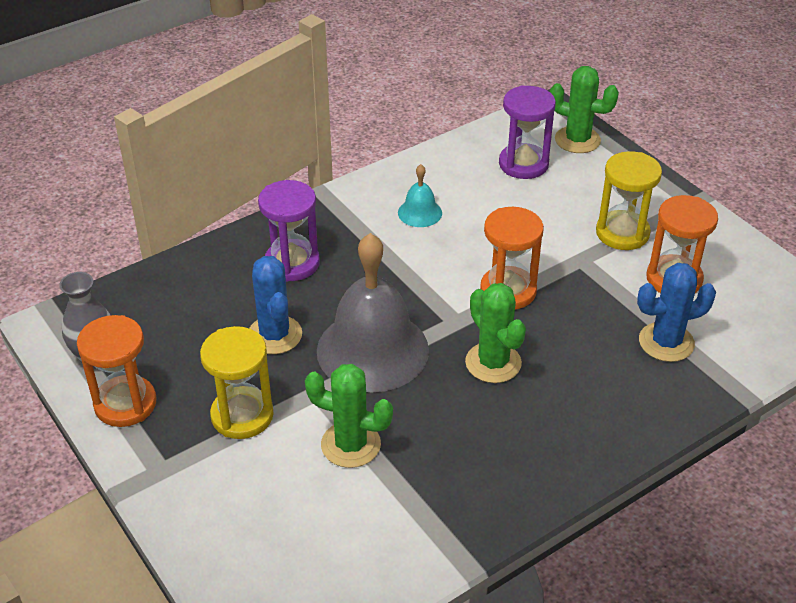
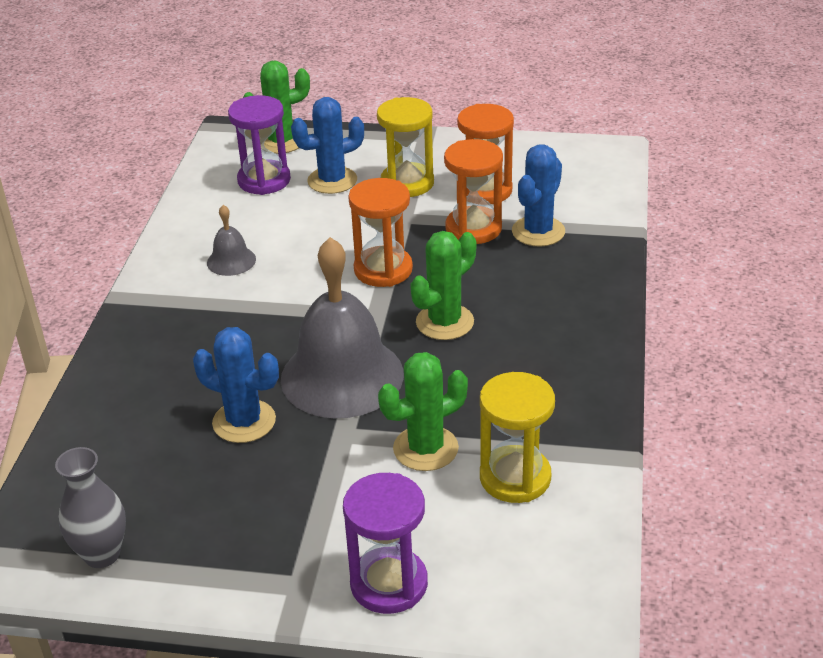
camera: 45 degrees left, 5 degrees down
orange hourglass [77,315,156,427] -> orange hourglass moved to [444,139,503,244]
yellow hourglass [200,326,274,439] -> yellow hourglass moved to [480,372,555,503]
purple hourglass [258,180,320,282] -> purple hourglass moved to [343,473,428,614]
turquoise bell [398,164,442,227] -> grey bell [207,205,256,276]
green cactus [465,283,526,383] -> green cactus turned 60 degrees counterclockwise [410,231,476,340]
none -> blue cactus [291,97,364,194]

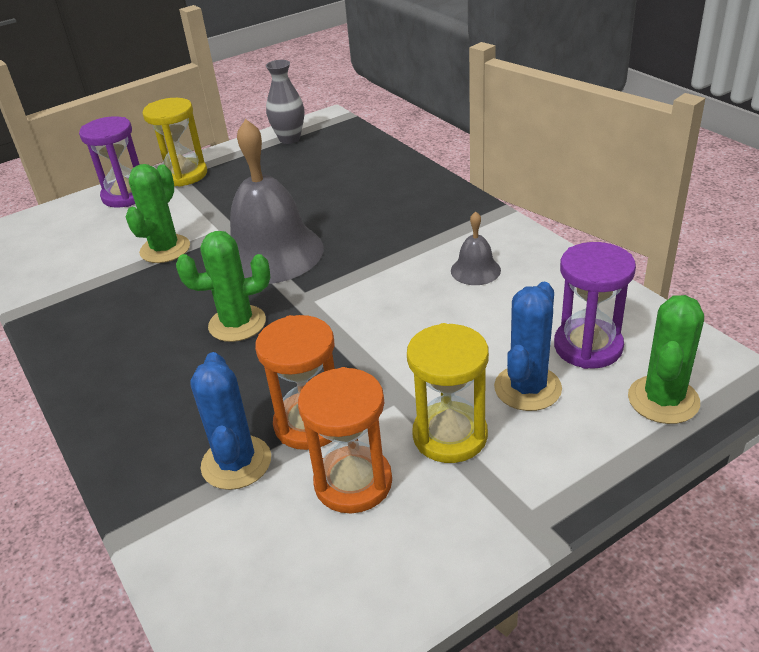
camera: 140 degrees right, 0 degrees up
blue cactus [193,327,279,443] -> none
orange hourglass [348,178,413,287] -> none
green cactus [410,231,476,340] -> green cactus turned 75 degrees clockwise [176,231,270,342]
yellow hourglass [480,372,555,503] -> yellow hourglass moved to [142,98,207,187]

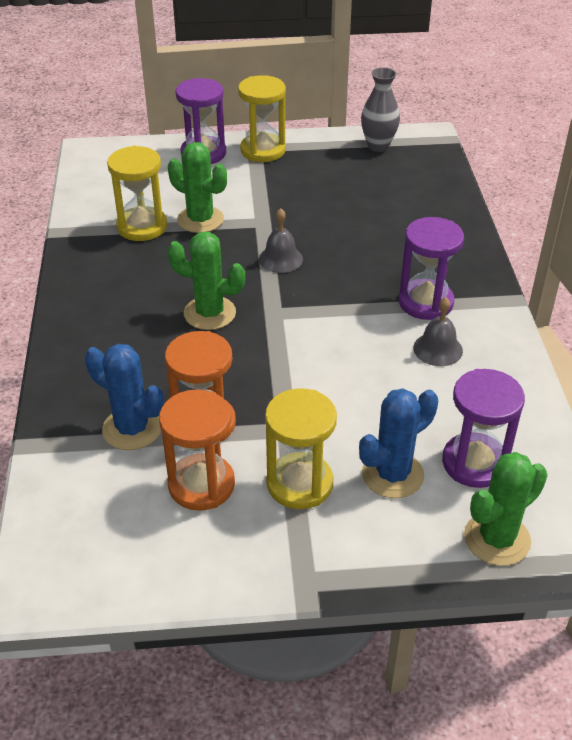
camera: 25 degrees right, 5 degrees up
green cactus [126,164,190,263] -> green cactus turned 75 degrees clockwise [168,142,227,233]
blue cactus [190,352,271,490] -> blue cactus turned 75 degrees counterclockwise [85,344,163,450]
grey bell [230,119,324,284] -> grey bell [259,208,303,273], size x0.45
none -> yellow hourglass [107,146,167,241]
none -> purple hourglass [399,217,464,320]

